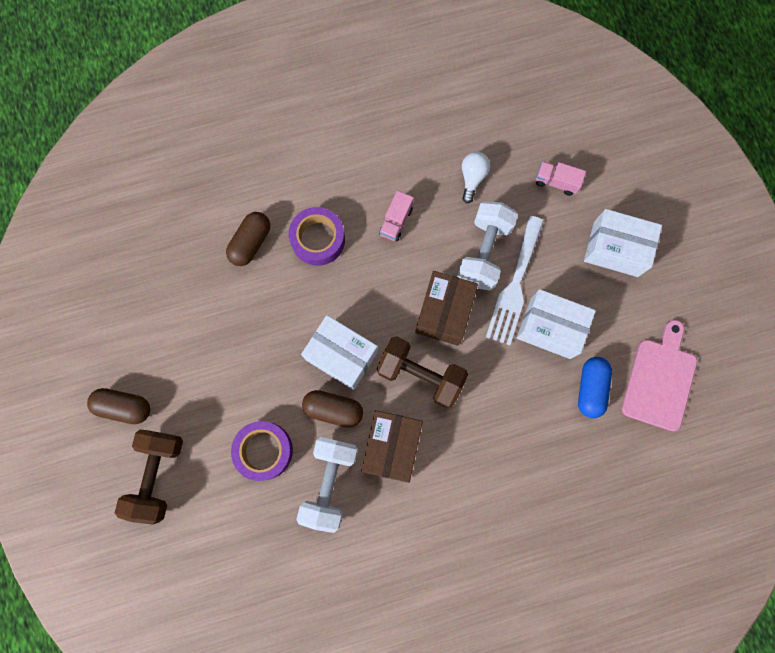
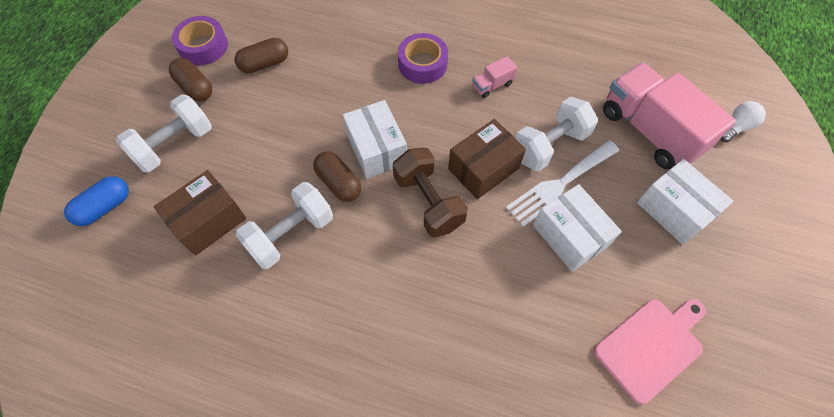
camera: 35 degrees right, 15 degrees down
brown dumbbell [115,430,183,525] -> white dumbbell [116,94,212,172]
brown capsule [226,212,270,266] -> brown capsule moved to [235,38,288,73]
purple tape [231,421,293,481] -> purple tape moved to [172,16,228,65]
brown box [361,410,423,483] -> brown box moved to [154,170,247,255]
white light bulb [462,152,490,203] -> white light bulb moved to [721,101,766,142]
pink truck [536,161,586,196] -> pink truck [603,63,736,169], size x2.40
blue capsule [578,357,612,418] -> blue capsule moved to [64,176,129,226]

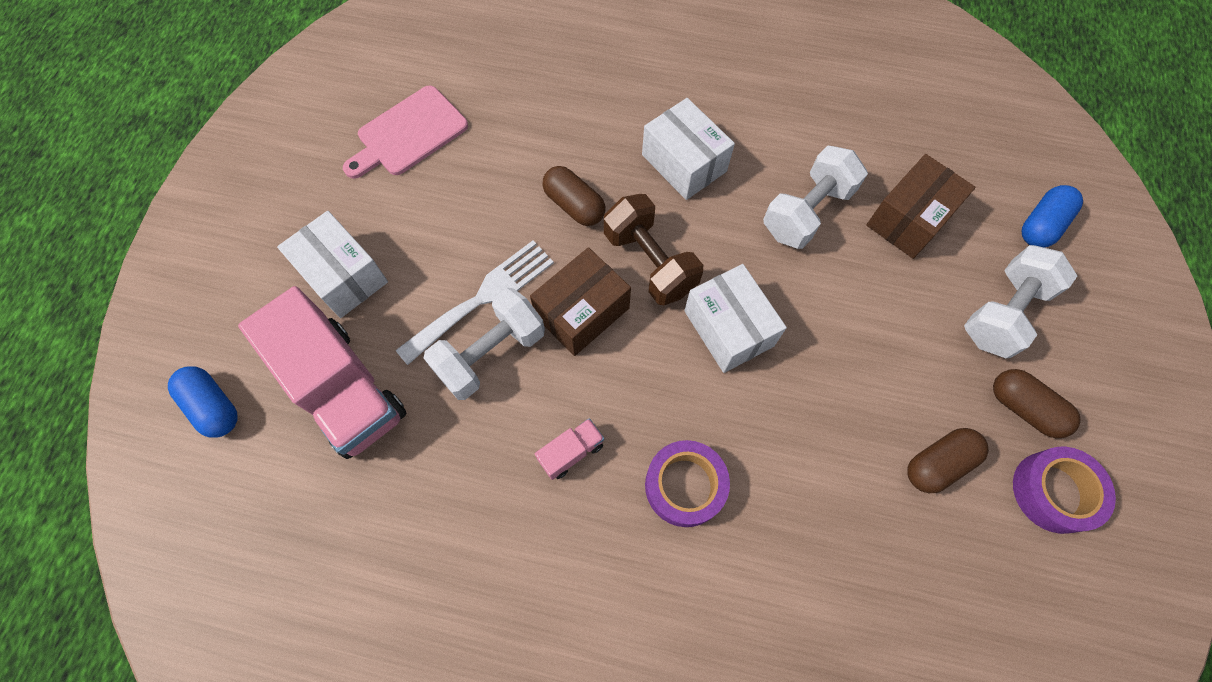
camera: 175 degrees right, 5 degrees up
brown capsule [313,152,361,202] -> brown capsule moved to [542,166,605,226]
white box [533,184,622,272] -> white box moved to [642,98,735,200]
white light bulb [721,101,766,142] -> blue capsule [168,366,238,438]

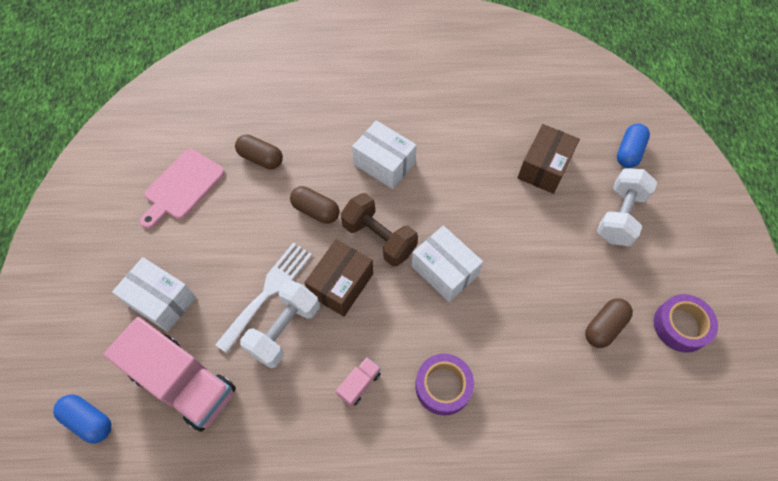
camera: 15 degrees left, 5 degrees down
white dumbbell [763,145,868,249] -> none
brown capsule [993,369,1081,438] -> brown capsule moved to [235,134,283,169]

